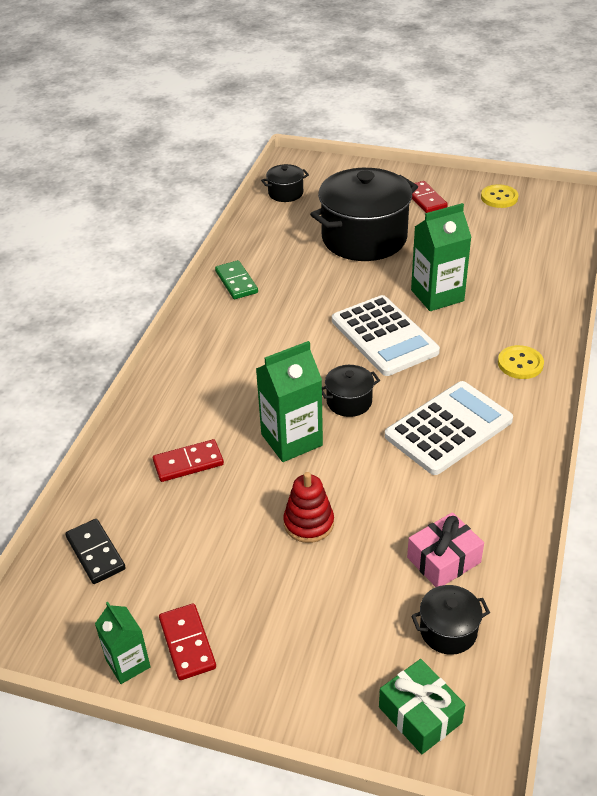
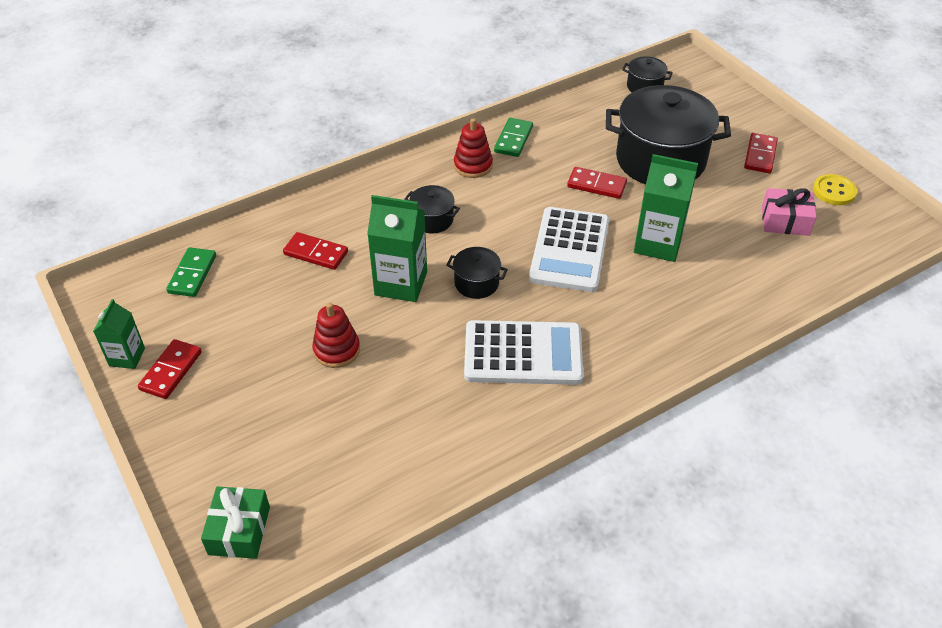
camera: 40 degrees right, 5 degrees up
black domino [65,519,126,584] -> green domino [166,247,216,297]
pink gift [407,512,484,587] -> pink gift moved to [762,188,817,236]
black pot [411,585,490,655] -> black pot moved to [404,185,460,233]
yellow button [498,345,544,379] -> none
none -> red stacking toy [454,118,493,178]
none -> red domino [567,167,627,199]

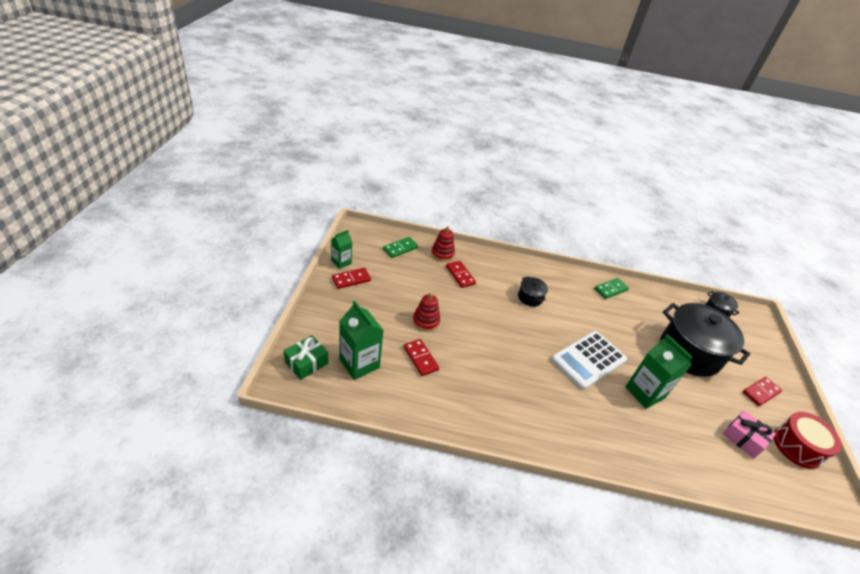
camera: 35 degrees right, 5 degrees down
green carton [367,195,427,302] -> green carton moved to [339,301,384,380]
black pot [446,247,508,299] -> none
red stacking toy [454,118,493,178] -> red stacking toy moved to [431,226,455,262]
white calculator [464,320,583,385] -> none
red domino [567,167,627,199] -> red domino moved to [403,339,439,376]
yellow button [813,174,857,205] -> red drum [774,412,842,469]

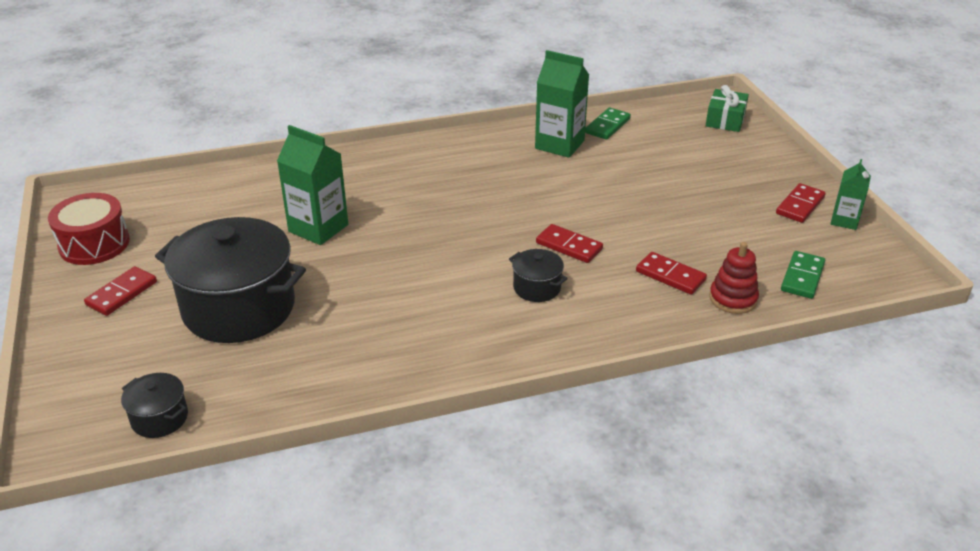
camera: 160 degrees right, 5 degrees down
green carton [339,301,384,380] -> green carton moved to [535,50,589,158]
red domino [403,339,439,376] -> red domino moved to [536,224,603,263]
red stacking toy [413,293,440,332] -> none
white calculator [551,331,627,390] -> none
green domino [594,278,629,299] -> green domino moved to [585,107,631,140]
pink gift [723,410,776,458] -> none

